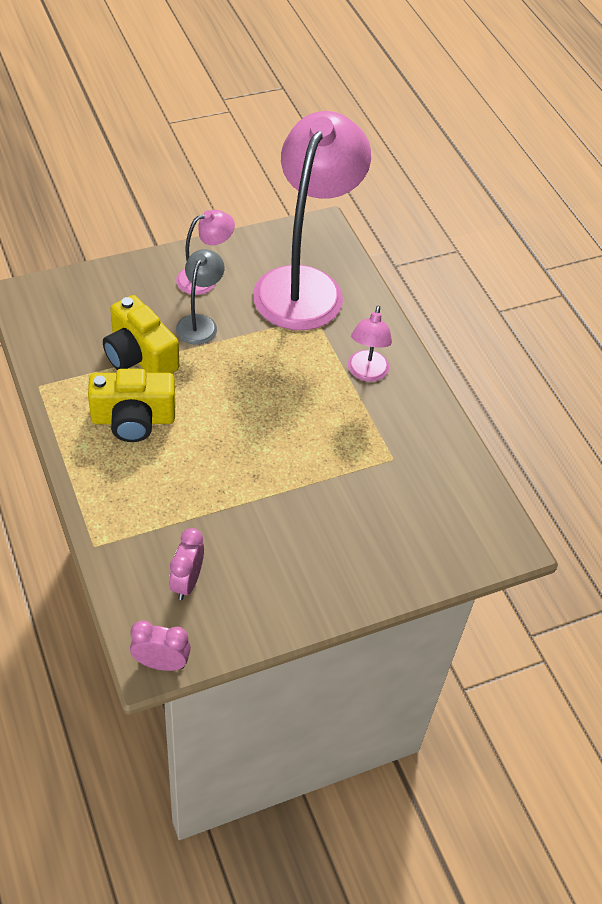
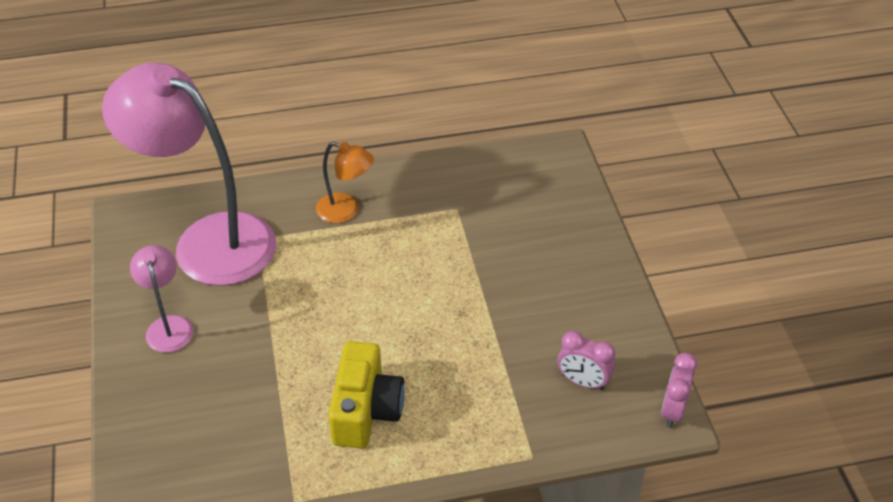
camera: 75 degrees left, 5 degrees down
yellow camera [103,295,179,373] -> none
grey lamp [176,249,224,345] -> none
pink lamp [348,306,392,382] -> orange lamp [316,142,374,223]

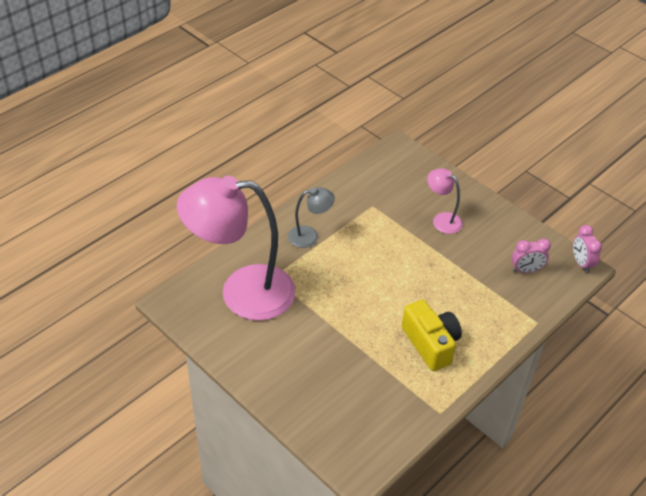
camera: 35 degrees left, 0 degrees up
pink lamp [130,245,193,353] -> pink lamp moved to [427,168,463,234]
orange lamp [316,142,374,223] -> grey lamp [288,187,335,248]

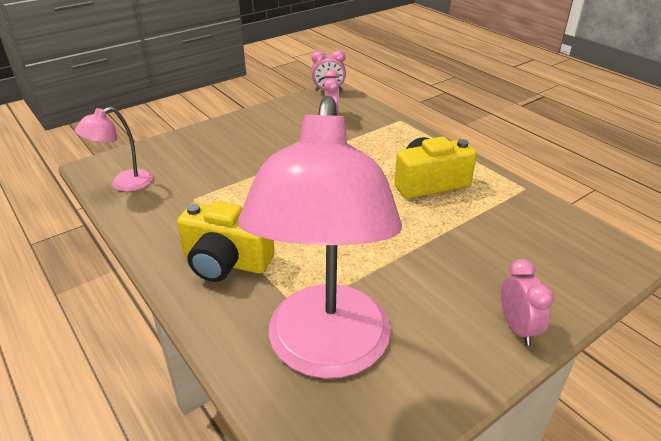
camera: 80 degrees left, 10 degrees down
grey lamp [288,187,335,248] -> yellow camera [177,201,275,282]
pink lamp [427,168,463,234] -> pink lamp moved to [75,107,152,191]
none -> pink clock [501,259,554,346]

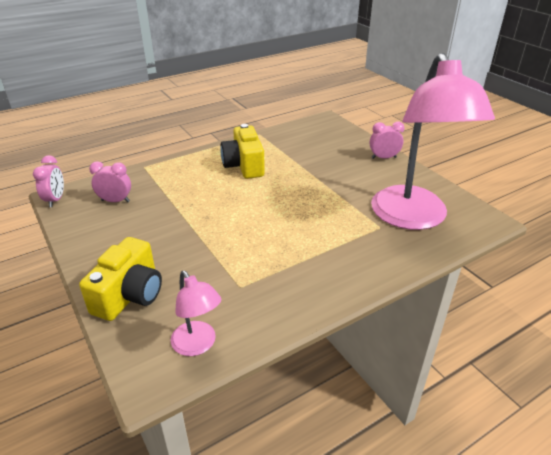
camera: 85 degrees left, 0 degrees up
yellow camera [177,201,275,282] -> yellow camera moved to [79,237,162,321]
pink lamp [238,96,402,379] -> pink lamp turned 75 degrees clockwise [371,53,495,230]

